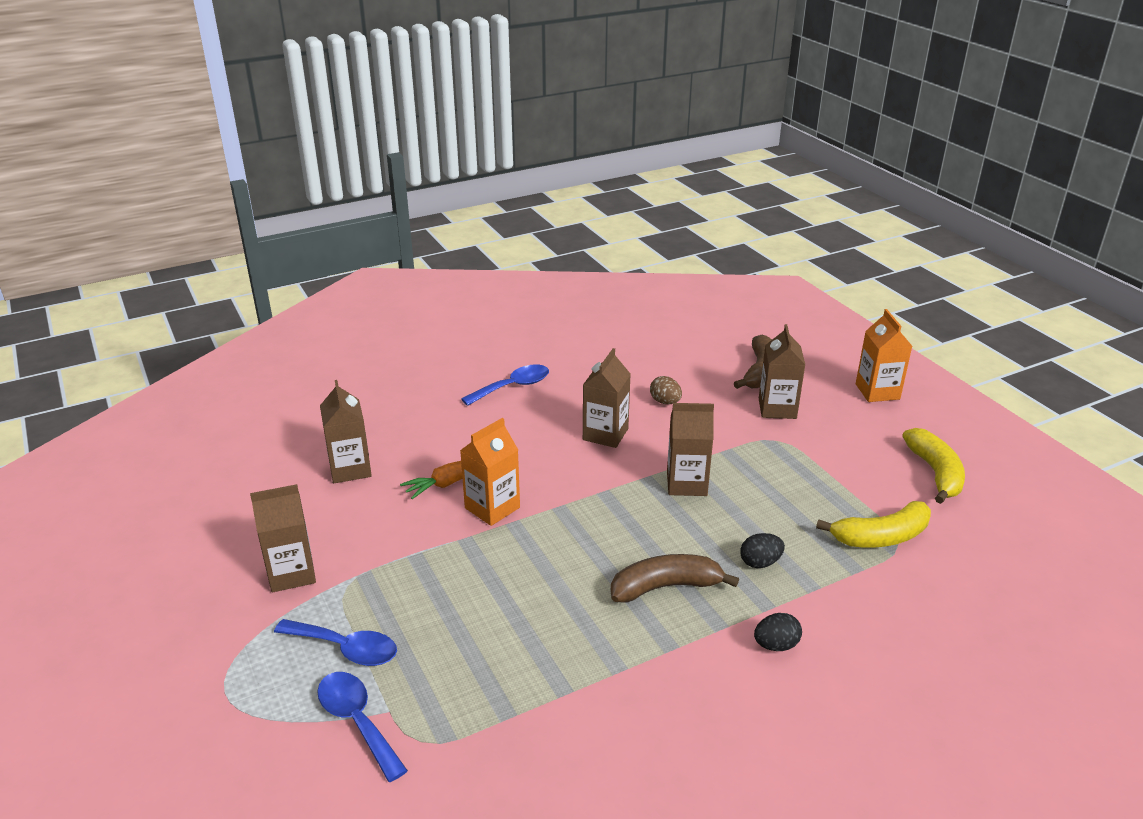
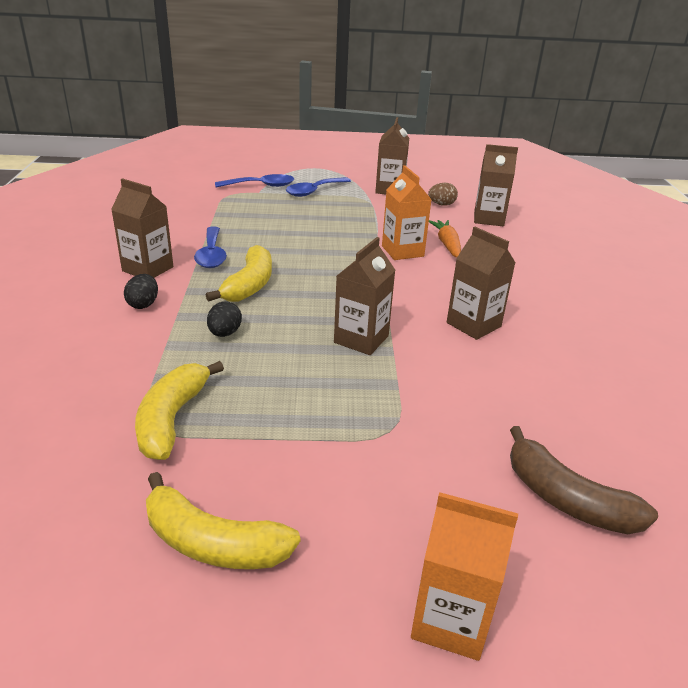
camera: 115 degrees right, 0 degrees up
blue spoon [461,364,549,406] -> blue spoon moved to [194,226,227,268]
brown banana [611,554,739,603] -> yellow banana [206,245,272,302]
brown egg [650,376,682,404] -> brown egg moved to [428,183,458,206]
brown carton [759,324,805,419] -> brown carton moved to [111,178,173,278]

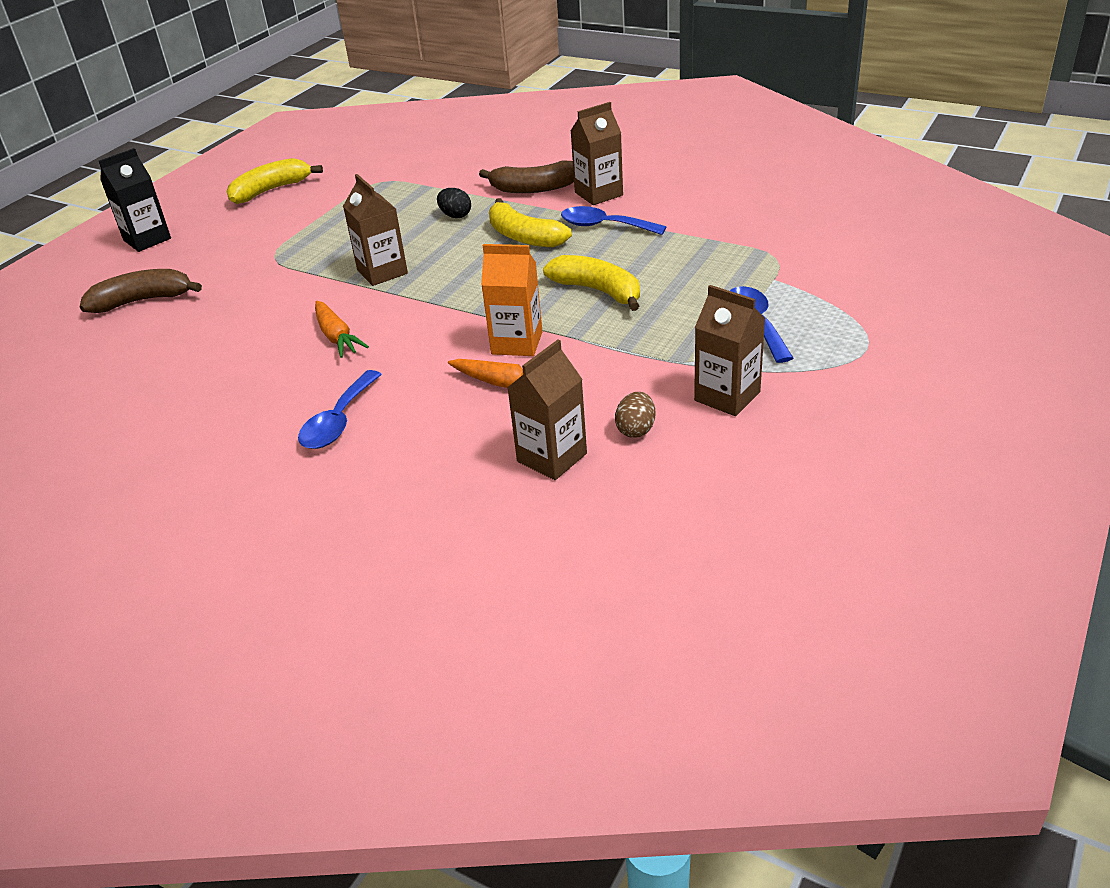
camera: 125 degrees right, 5 degrees up
black egg [124,274,158,309] -> brown banana [479,161,574,193]
yellow banana [135,361,224,460] -> yellow banana moved to [543,255,640,311]
blue spoon [215,174,294,187] -> blue spoon moved to [298,370,382,449]
orange carton [411,492,518,661] -> black carton [99,148,171,252]
brown carton [447,227,515,340] -> orange carrot [315,301,369,358]

